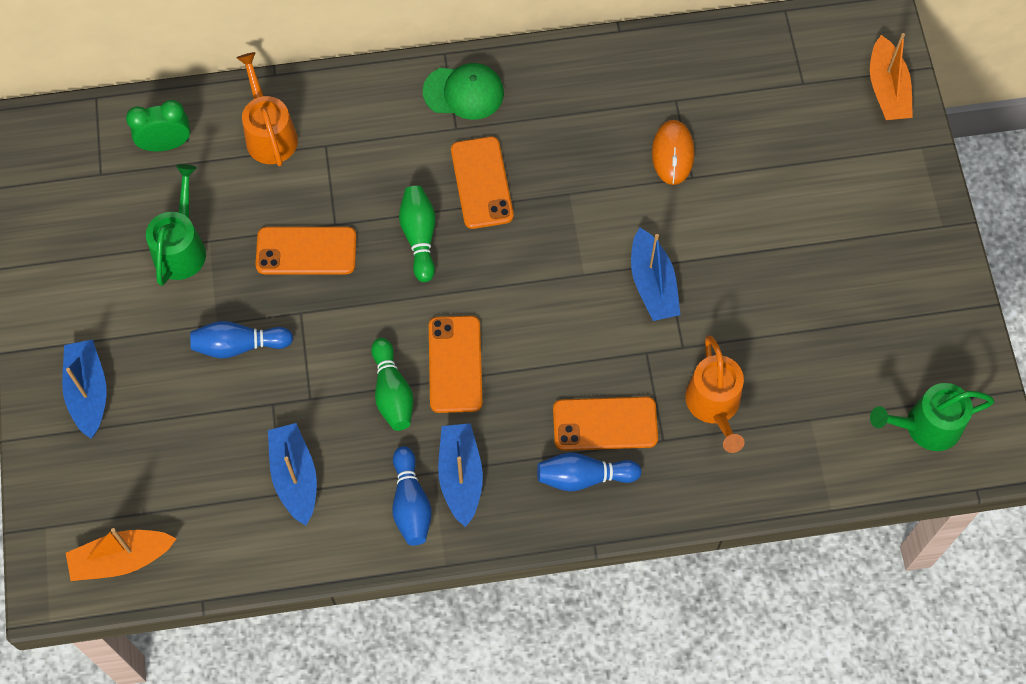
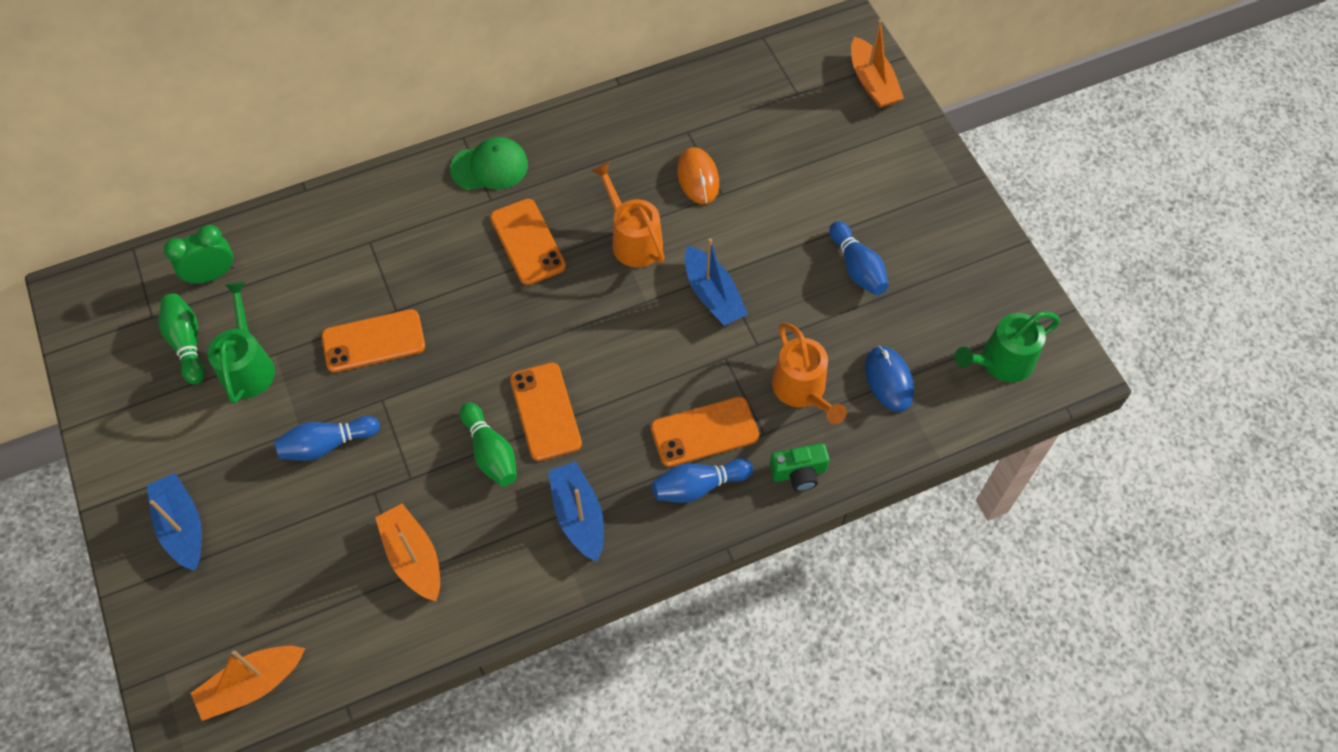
camera: 15 degrees left, 5 degrees down
orange watering can [236,52,298,166] -> orange watering can moved to [592,162,665,267]
blue boat [268,423,317,526] -> orange boat [375,503,440,601]
blue bowling pin [392,446,432,545] -> blue bowling pin moved to [829,221,889,295]
green bowling pin [399,186,436,282] -> green bowling pin moved to [158,294,205,384]
none -> green camera [770,443,829,491]
none -> blue mouse [865,346,914,412]

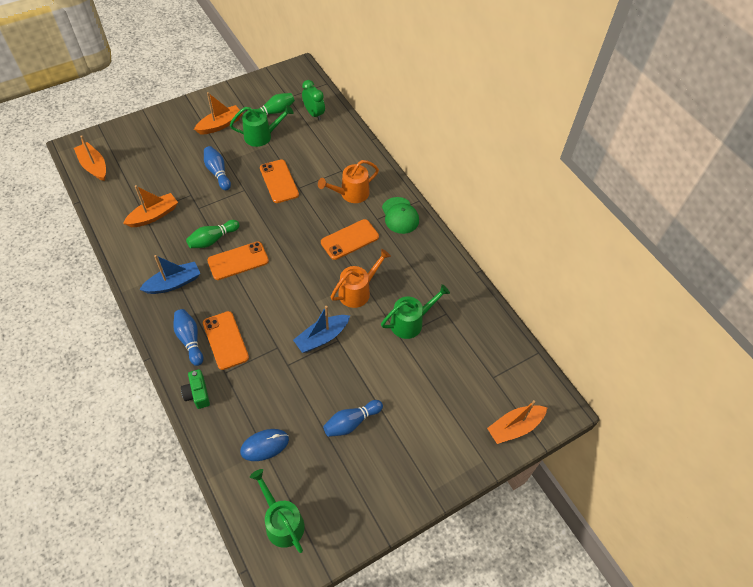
camera: 80 degrees right, 5 degrees down
blue boat [147,473,202,571] -> none
orange mouse [677,147,719,204] -> green watering can [381,284,450,339]
orange watering can [772,323,847,424] -> orange watering can moved to [318,160,379,203]
none -> orange boat [194,92,242,134]

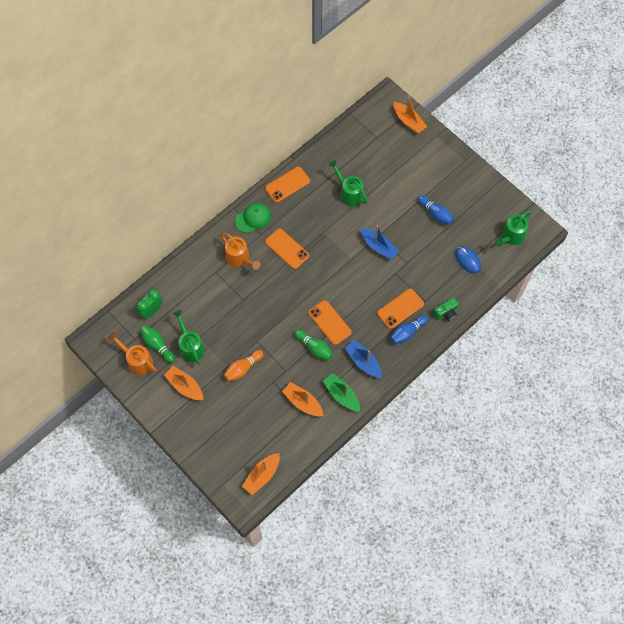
camera: 100 degrees left, 10 degrees up
blue bowling pin [204,146,231,190] -> orange bowling pin [224,350,264,381]
orange phone [260,159,299,203] -> orange phone moved to [265,167,310,203]
orange watering can [331,249,391,308] -> orange watering can moved to [108,332,156,376]
none -> green boat [323,373,360,412]

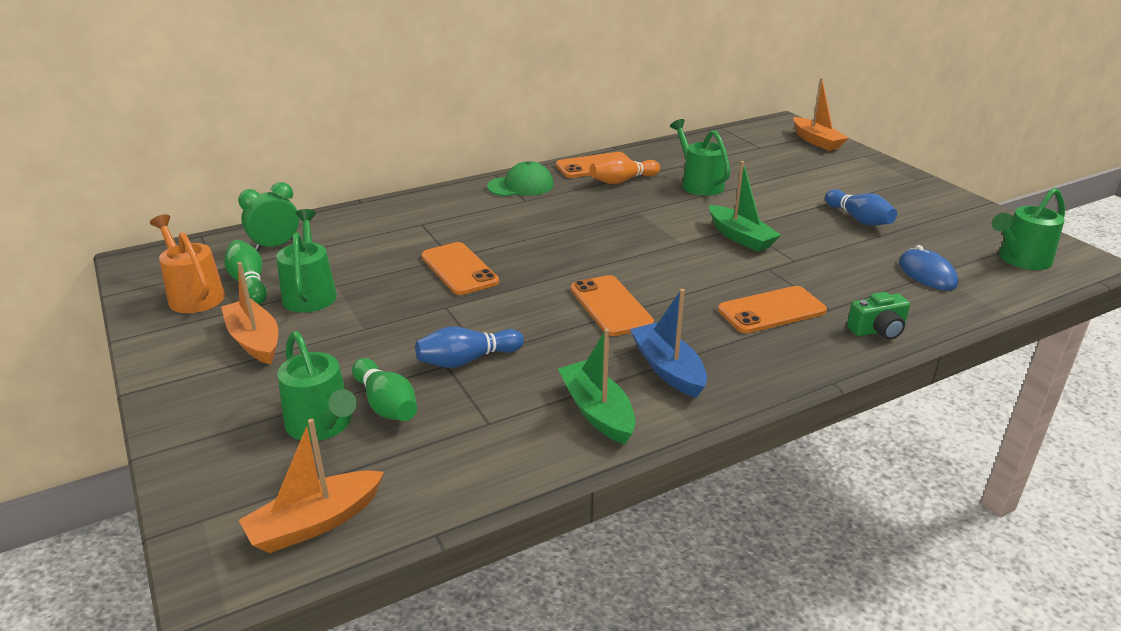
camera: 15 degrees right, 35 degrees down
orange watering can [221,233,261,270] -> none
orange bowling pin [224,350,264,381] -> orange bowling pin moved to [590,155,660,184]
orange phone [265,228,309,269] -> orange phone moved to [421,242,499,295]
orange boat [282,382,324,416] -> none
green bowling pin [295,330,333,361] -> green bowling pin moved to [352,358,417,421]
blue boat [360,225,399,260] -> green boat [709,161,781,252]
blue bowling pin [390,315,428,344] -> blue bowling pin moved to [415,327,524,368]
none -> green watering can [277,331,357,441]

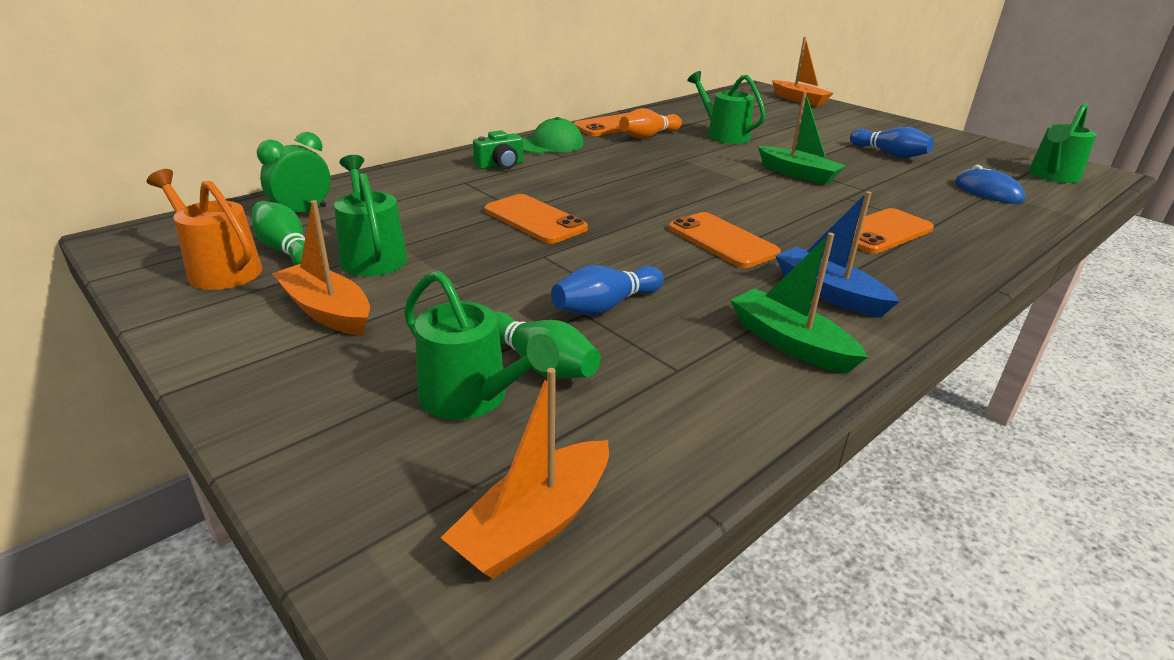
camera: 15 degrees left, 0 degrees up
green camera [847,292,910,340] -> green camera moved to [473,130,523,169]

